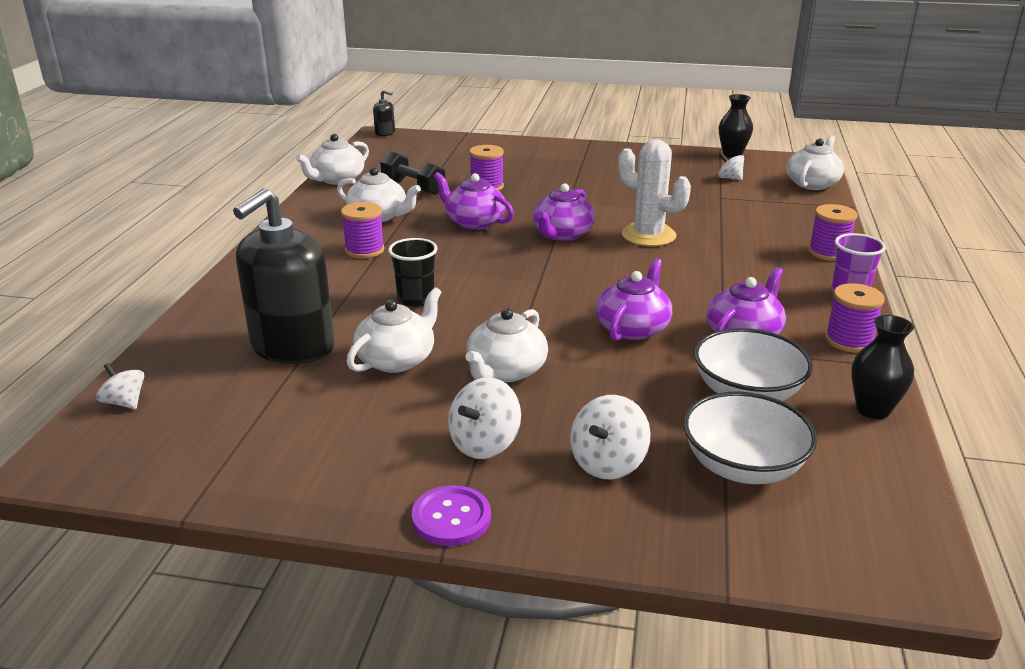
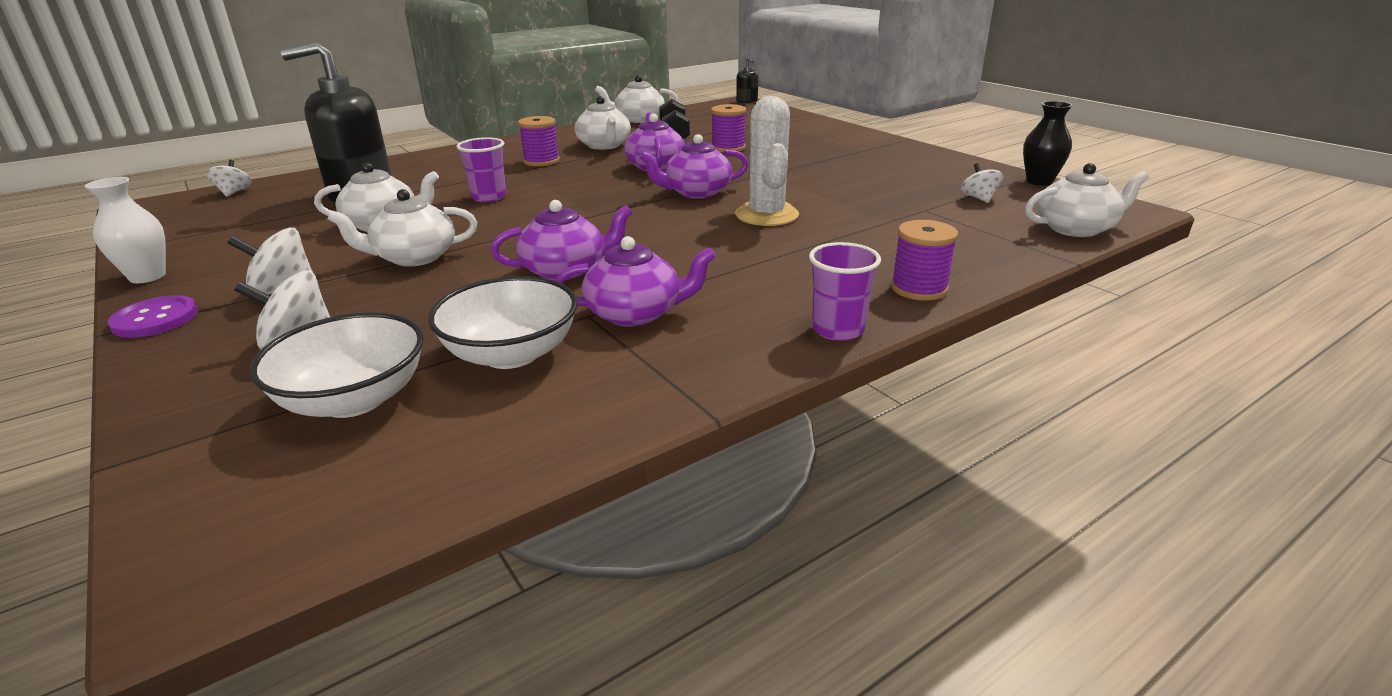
camera: 45 degrees right, 0 degrees up
black cup [388,238,438,307] -> purple cup [456,137,507,202]
purple spool [825,283,885,353] -> none
black vase [851,315,914,419] -> none
none -> white vase [85,177,166,283]

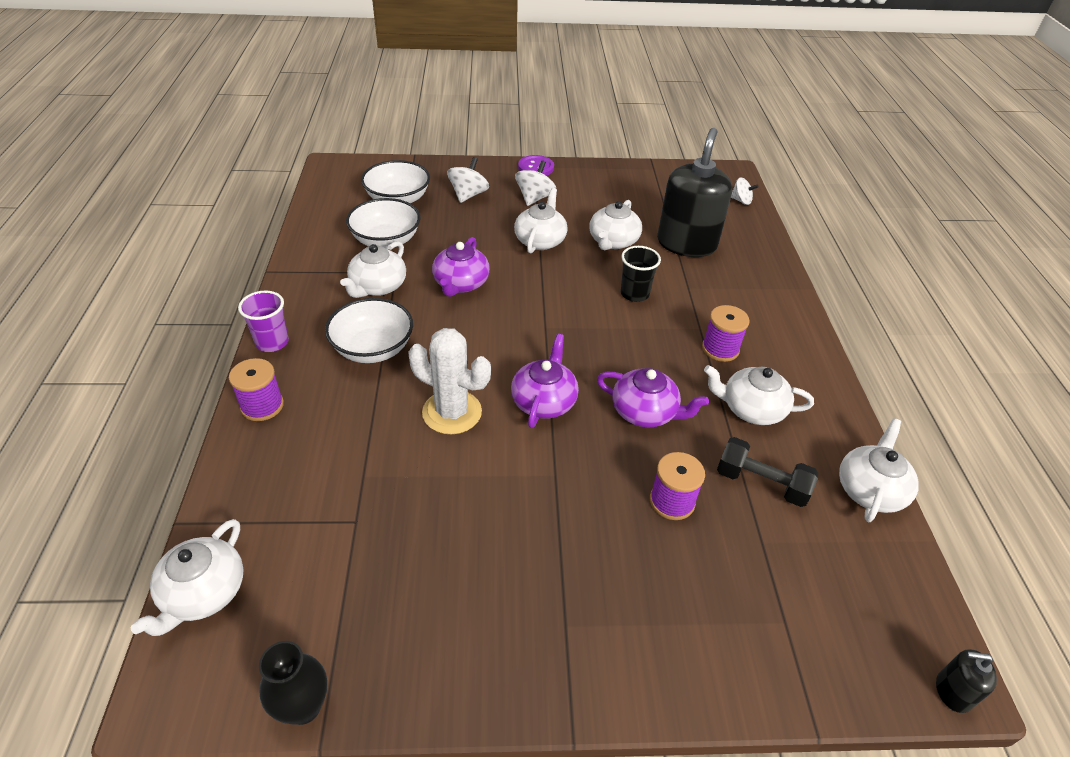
camera: 120 degrees right, 15 degrees up
white vase [85,177,166,283] -> none
purple cup [456,137,507,202] -> black cup [620,246,661,302]
purple teapot [555,236,716,327] -> white teapot [340,241,406,298]
white spinning top [961,163,1003,203] -> none
none -> white bowl [325,298,413,363]

